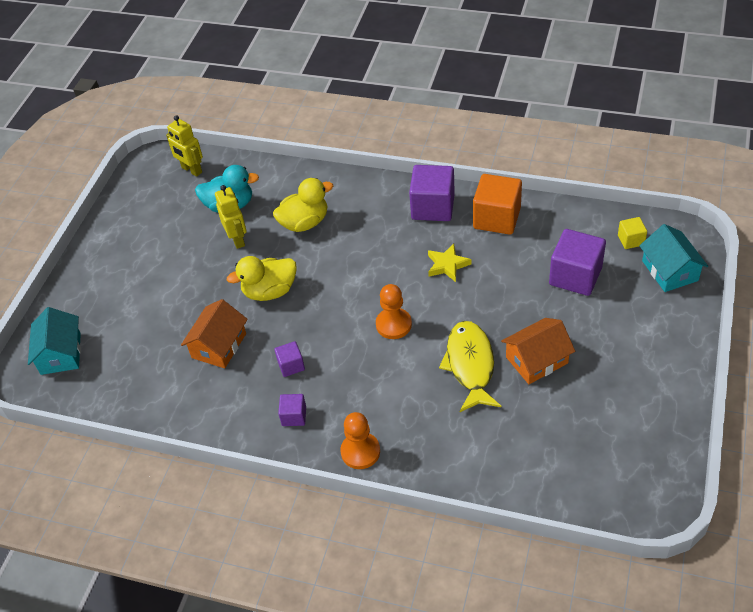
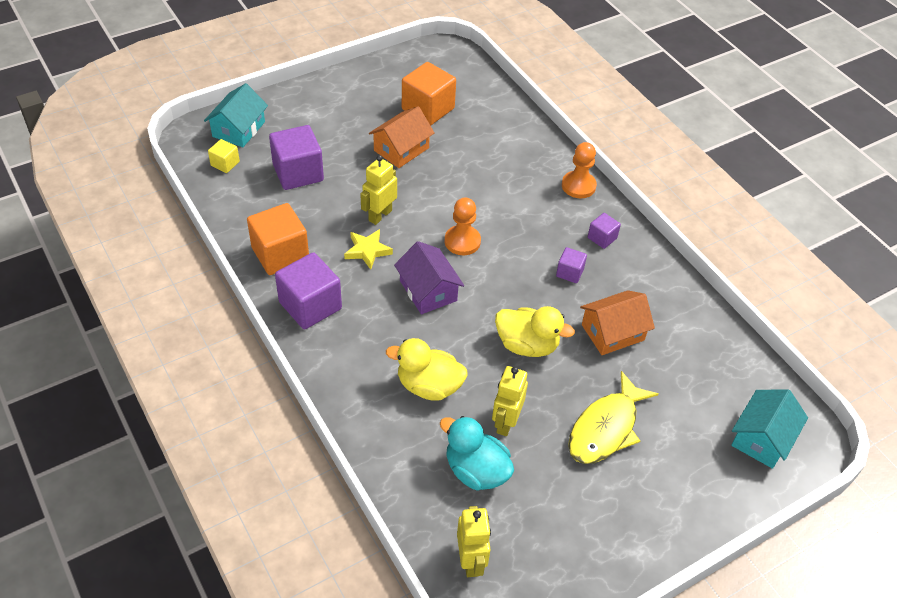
camera: 145 degrees left, 0 degrees up
yellow fish [439,321,501,412] -> yellow fish moved to [568,371,659,464]
orange house [501,318,575,384] -> orange house turned 60 degrees counterclockwise [369,106,434,168]
none -> yellow robot [360,155,397,225]
none -> purple house [394,241,464,314]
none -> orange cube [402,62,456,126]

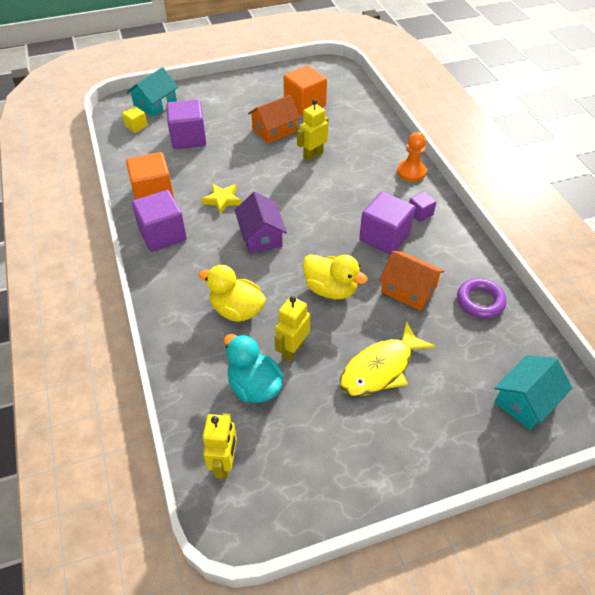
camera: 15 degrees right, 0 degrees up
yellow robot [360,155,397,225] -> yellow robot moved to [297,99,329,161]
orange pawn [445,197,481,255] -> none
purple cube [556,247,587,283] -> purple cube [359,192,415,255], size x1.97
orange house [580,290,655,355] -> orange house turned 45 degrees clockwise [379,251,445,311]
none -> purple ring [457,278,507,319]

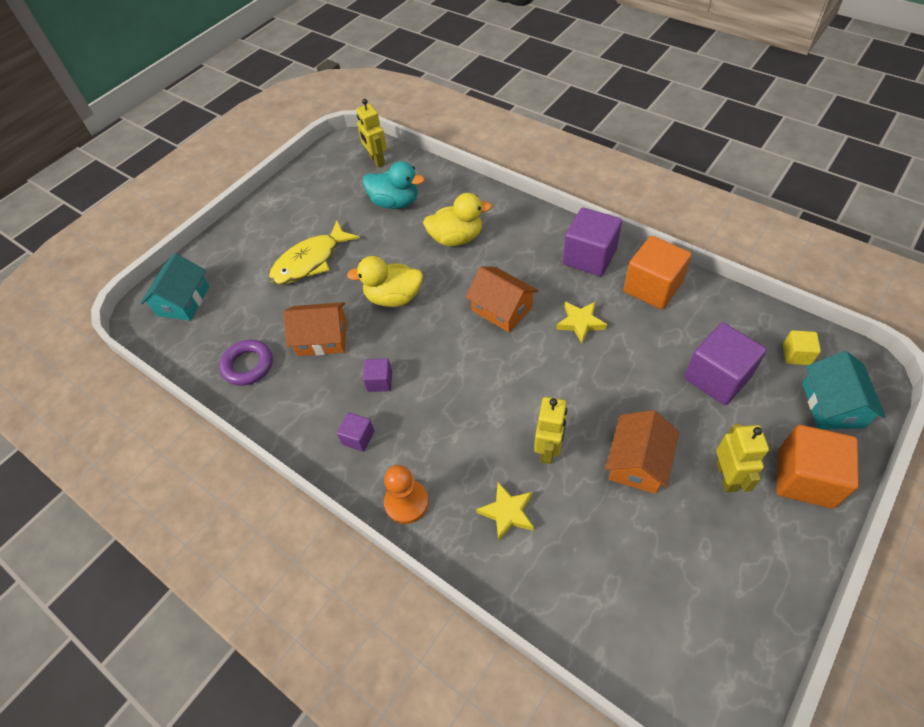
camera: 150 degrees right, 5 degrees up
purple house [234,192,287,253] -> orange house [465,267,538,332]
yellow robot [275,296,310,361] -> yellow robot moved to [716,424,769,492]
orange cube [283,65,327,116] -> orange cube moved to [776,425,859,508]
yellow fish [340,321,435,397] -> yellow fish turned 150 degrees counterclockwise [269,220,360,284]
purple cube [359,192,415,255] -> purple cube [363,358,392,392], size x0.51
none -> yellow star [476,482,534,542]

